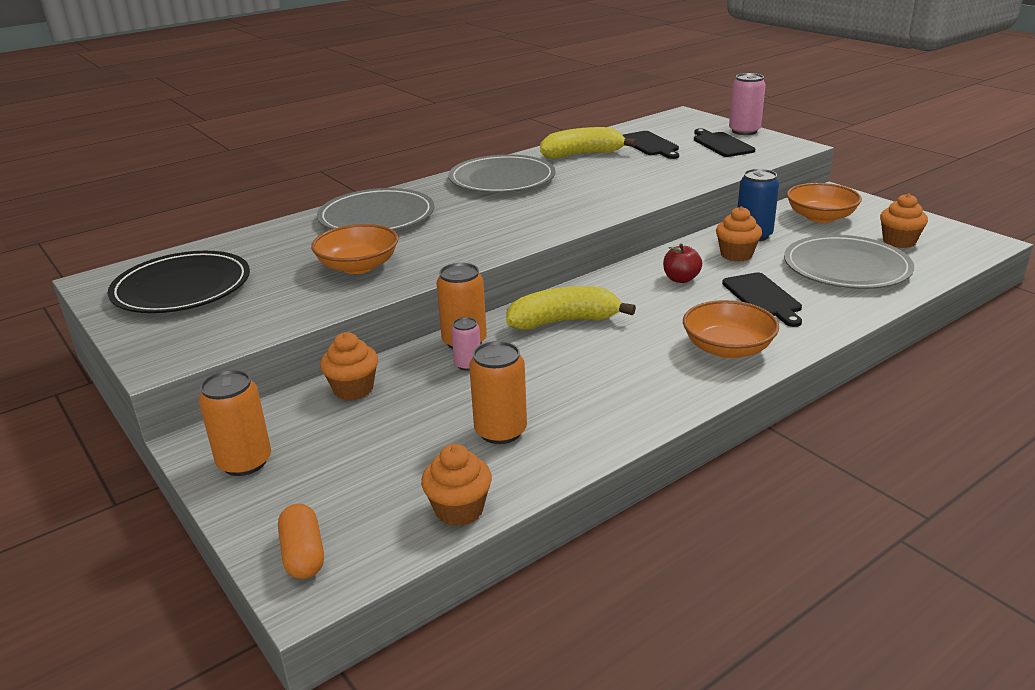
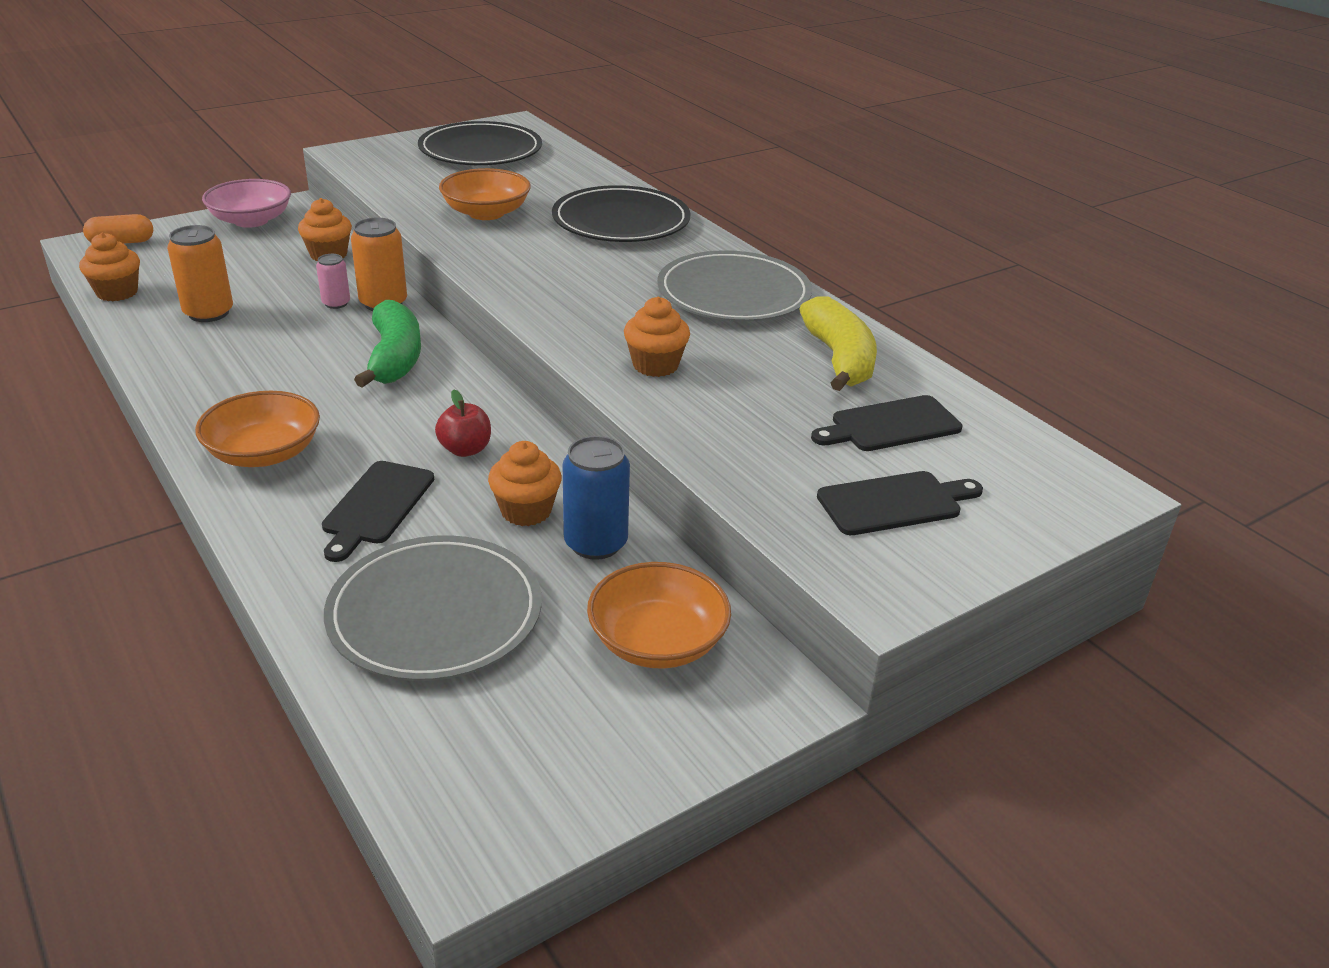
camera: 90 degrees right, 5 degrees up
orange can [198,370,271,476] -> pink bowl [202,179,291,228]
grey plate [317,188,435,231] -> black plate [552,185,691,242]
yellow banana [506,286,636,330] -> green banana [354,300,421,388]
black cutting board [722,272,802,327] -> black cutting board turned 60 degrees counterclockwise [322,461,434,562]
pink can [729,73,766,135] -> none
orange cupcake [880,193,928,248] -> orange cupcake moved to [624,297,690,377]

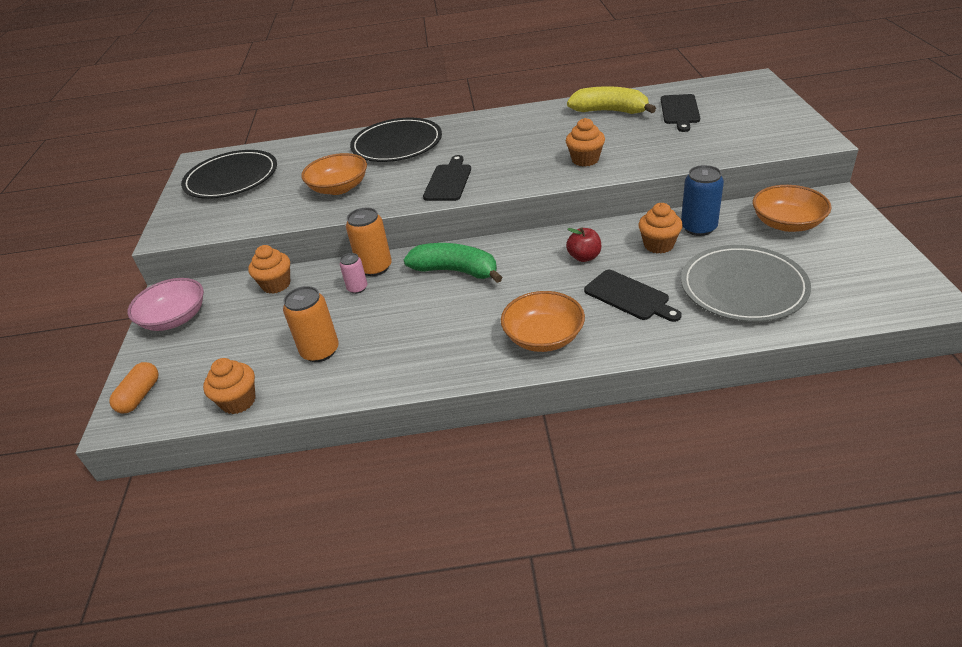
camera: 55 degrees left, 5 degrees up
grey plate [657,250,812,321] -> none
black cutting board [817,471,983,535] -> black cutting board moved to [423,155,471,201]

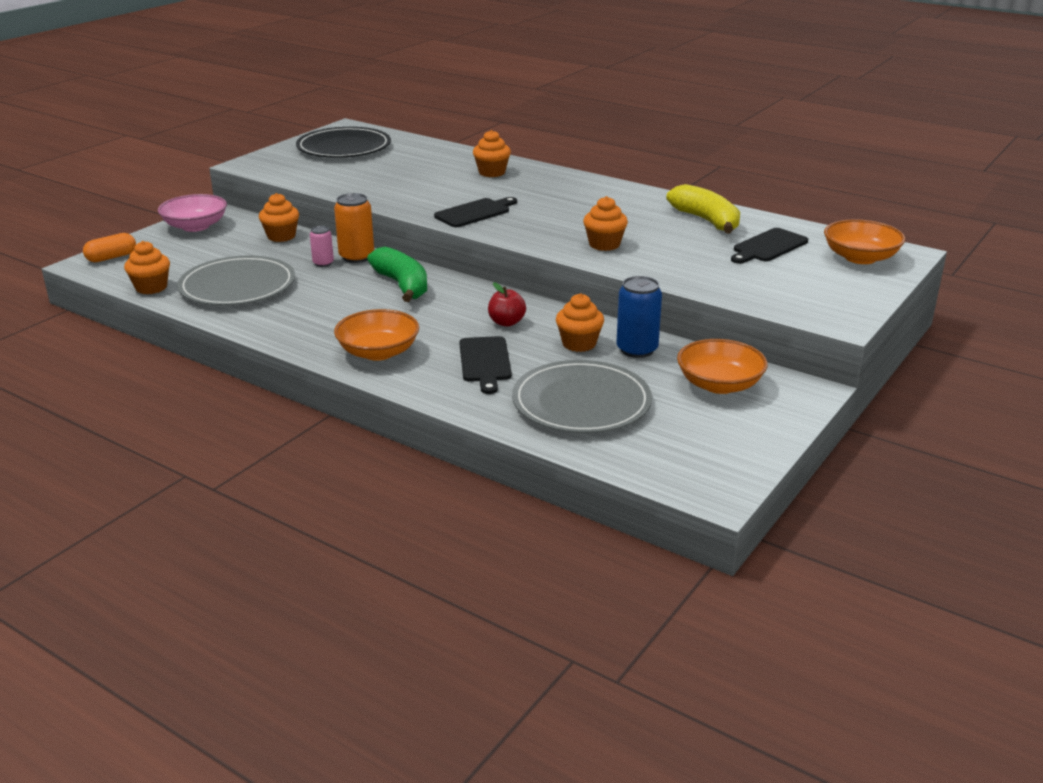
camera: 35 degrees right, 10 degrees down
orange can [283,286,339,362] -> grey plate [177,255,295,306]
orange bowl [301,153,367,195] -> orange bowl moved to [824,219,905,264]
black plate [350,118,442,162] -> orange cupcake [473,130,511,177]

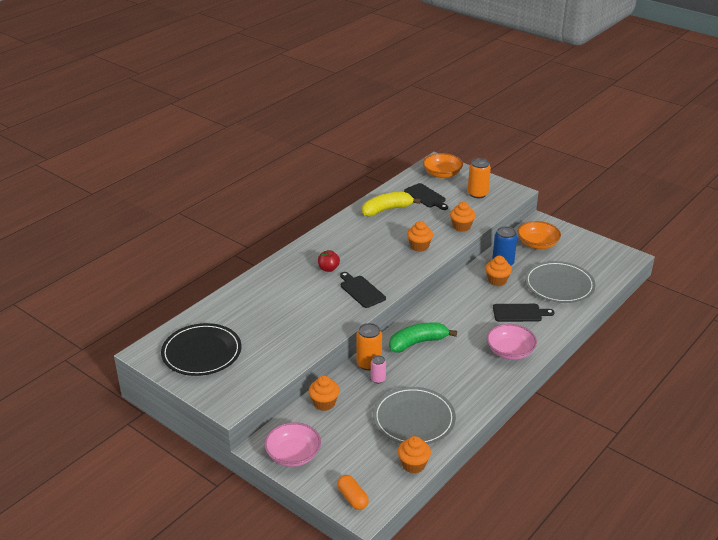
camera: 85 degrees left, 5 degrees up
orange bowl [334,309,419,361] -> pink bowl [487,324,537,360]
orange cupcake [473,130,511,177] -> orange cupcake moved to [450,202,475,232]
red apple [488,282,526,327] -> red apple moved to [318,250,340,272]
none -> orange can [468,158,491,198]

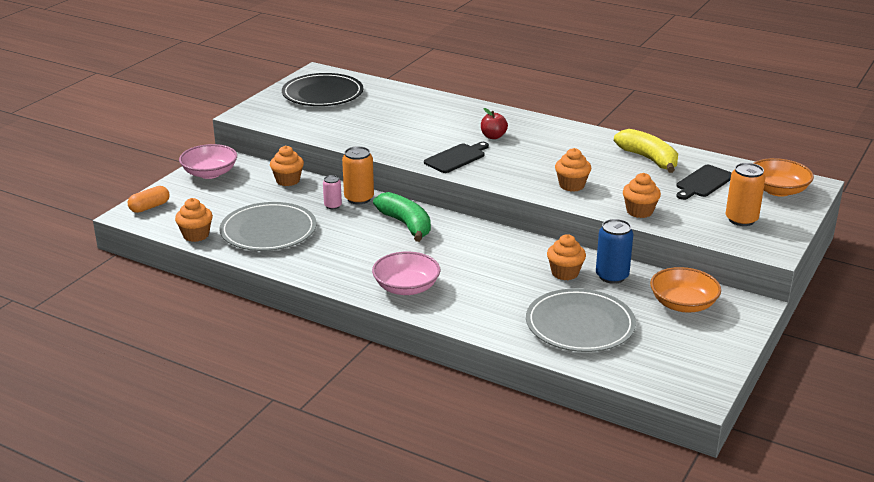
camera: 80 degrees right, 5 degrees down
black cutting board [493,304,555,322] -> none

